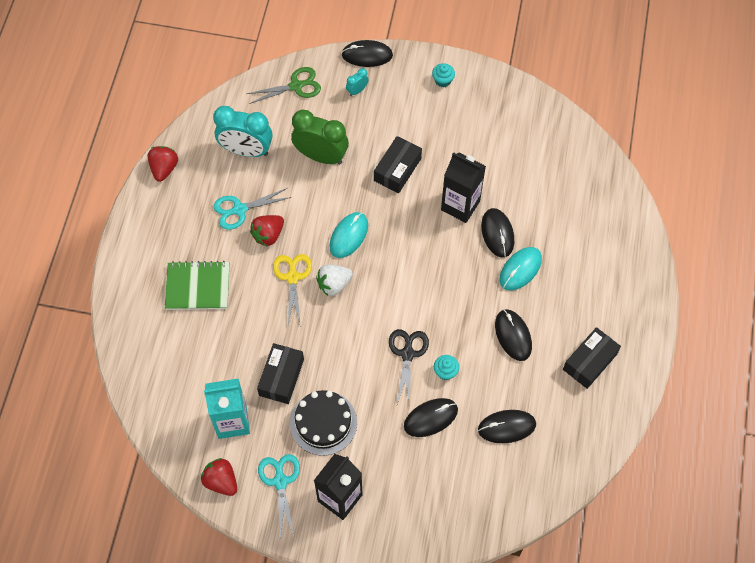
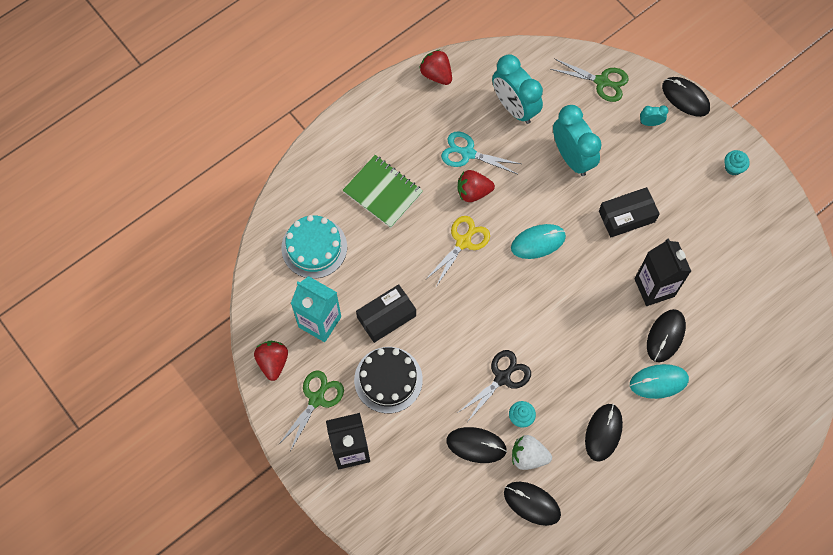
camera: 40 degrees right, 5 degrees up
red strawberry [148,146,178,182] -> red strawberry turned 90 degrees counterclockwise [419,50,452,85]
turquoise scissors [258,454,300,540] -> green scissors [279,370,344,451]
green clock [291,109,349,164] -> turquoise clock [553,105,602,176]
white strawberry [316,264,353,296] -> white strawberry moved to [512,435,552,470]
black box [563,327,621,389] -> none
none -> turquoise cake [281,215,347,279]

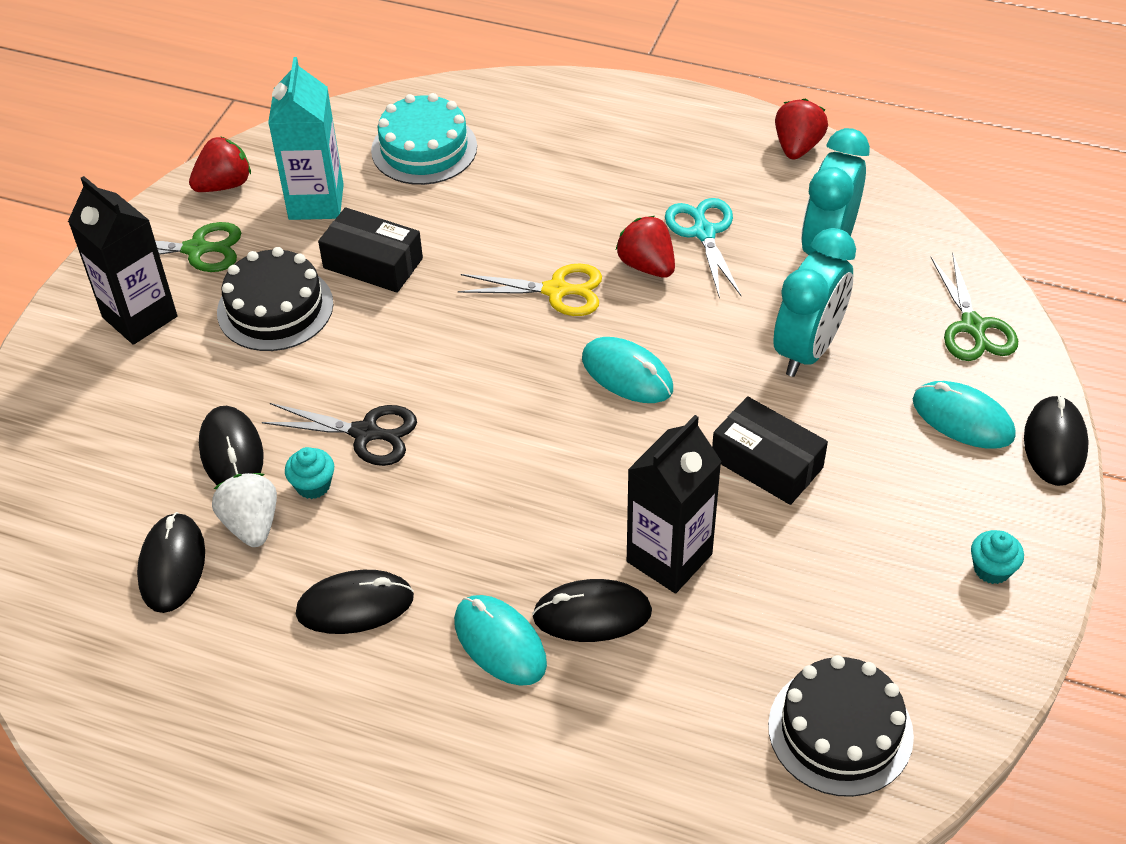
camera: 60 degrees right, 20 degrees down
green notebook [343,155,423,228] -> none
turquoise clock [640,105,669,126] -> turquoise mouse [913,381,1016,449]
none -> black cake [768,655,914,797]

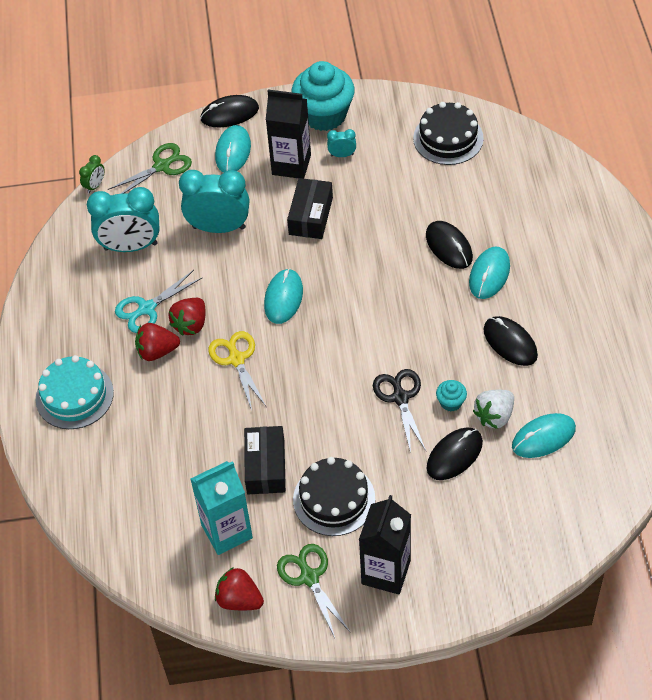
camera: 115 degrees left, 5 degrees up
black mouse [137,512,205,613] -> turquoise mouse [512,413,576,458]
turquoise cake [371,93,477,185] -> turquoise cake moved to [36,355,114,429]
black carton [627,415,722,593] -> black carton moved to [266,90,311,179]
red strawberry [775,98,828,159] -> red strawberry moved to [135,323,180,361]
turquoise cupcake [971,530,1024,584] -> turquoise cupcake [291,61,355,131], size x2.34
none -> green clock [79,155,105,193]
none -> turquoise clock [327,129,356,157]

